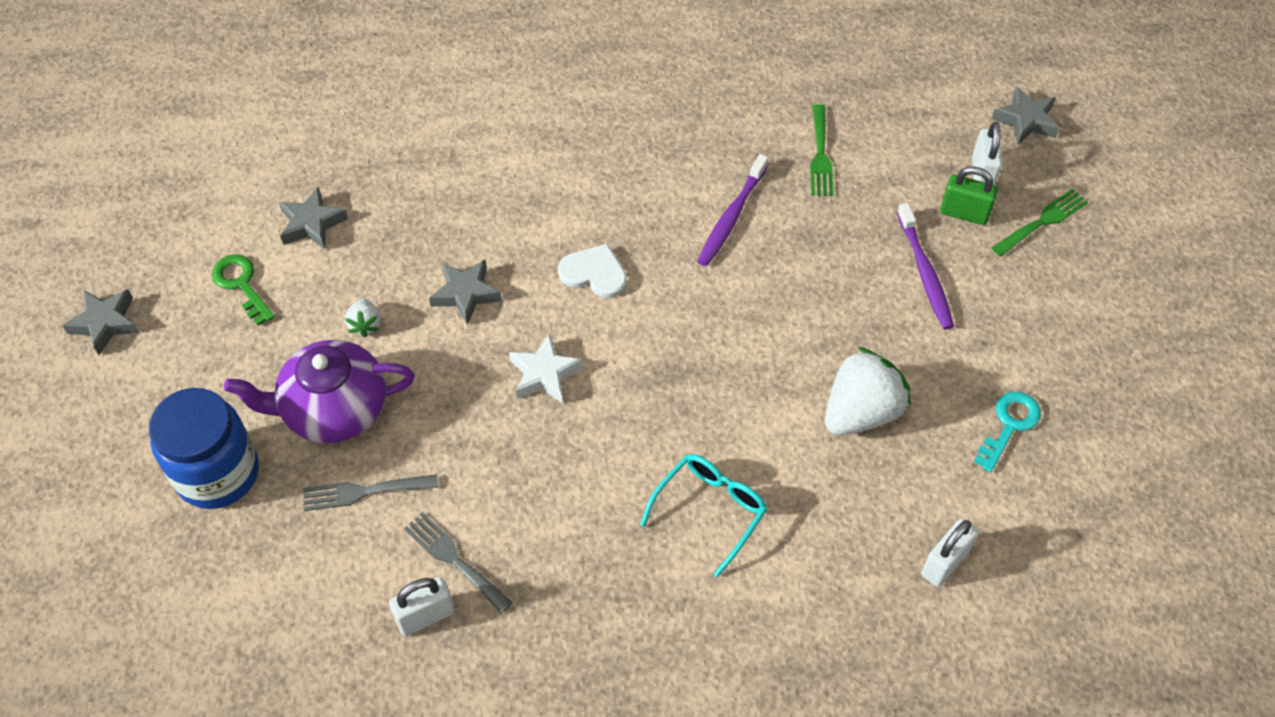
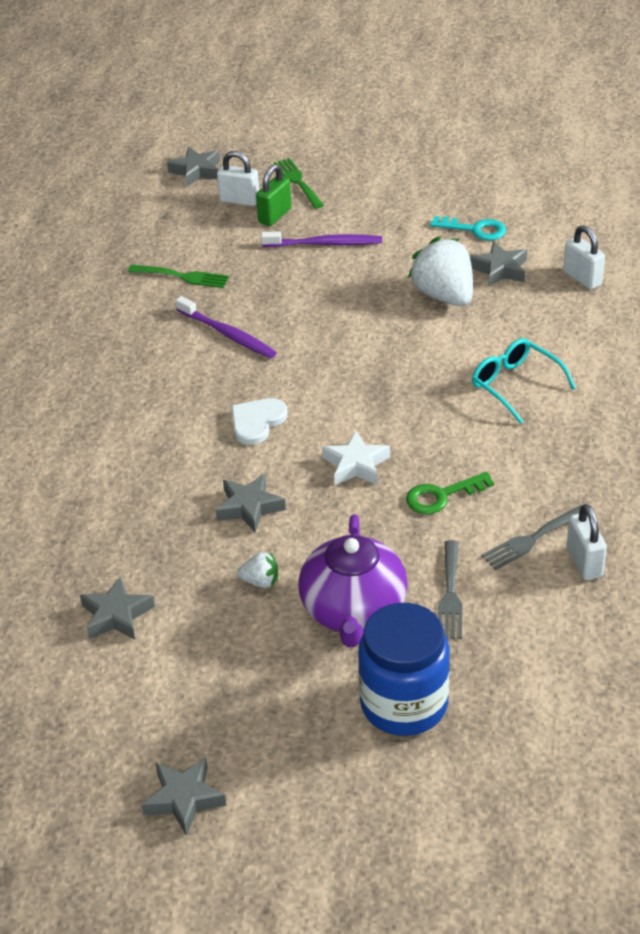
camera: 75 degrees left, 15 degrees down
green key [212,254,275,325] -> green key moved to [406,472,494,514]
turquoise key [974,392,1041,472] -> turquoise key turned 150 degrees clockwise [430,216,506,241]
none -> grey star [470,241,527,287]

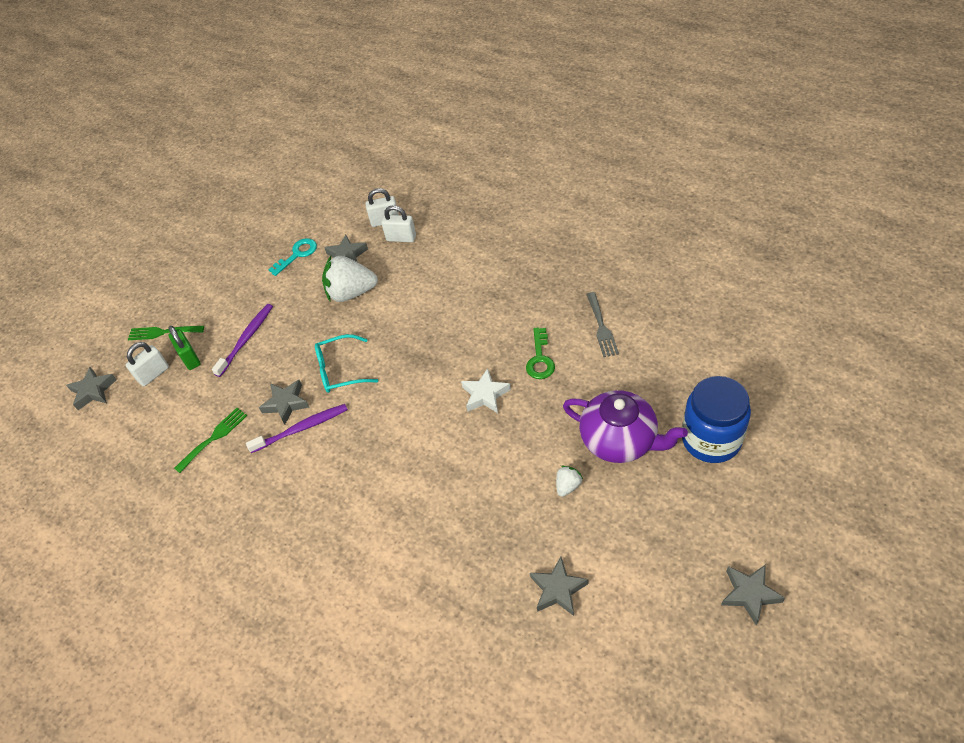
camera: 60 degrees left, 10 degrees up
grey star [216,474,286,533] -> grey star moved to [259,380,309,425]
white heart [231,398,288,445] -> none
grey fork [438,540,463,639] -> none
turquoise glasses [472,338,576,424] -> turquoise glasses moved to [315,334,378,393]
white padlock [567,504,607,580] -> white padlock moved to [381,205,416,242]

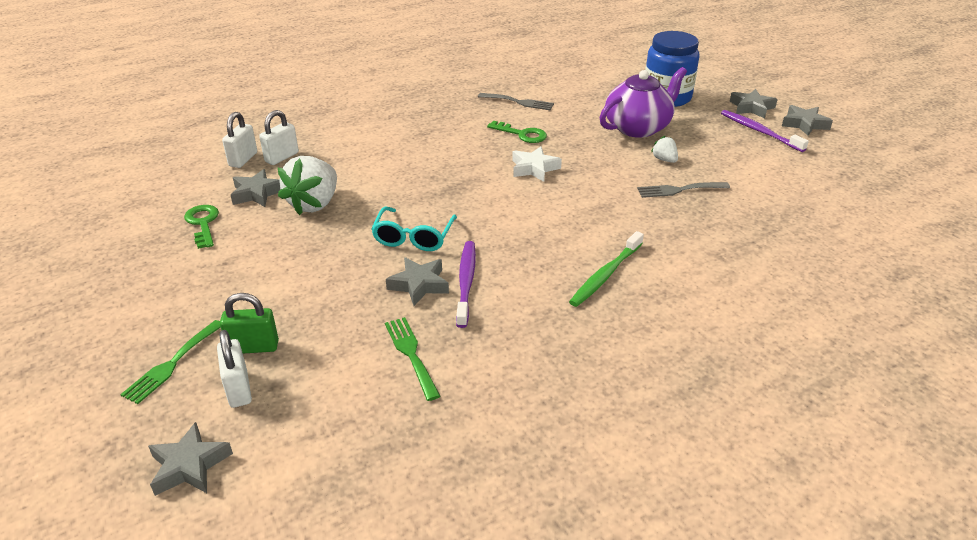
camera: 70 degrees left, 15 degrees down
purple toothbrush [212,304,273,377] -> purple toothbrush moved to [721,110,809,152]
turquoise key [268,238,317,276] -> green key [184,205,219,249]
grey star [530,557,588,616] -> grey star moved to [730,89,778,118]
none -> green toothbrush [569,231,644,307]
none -> grey fork [637,182,730,198]

